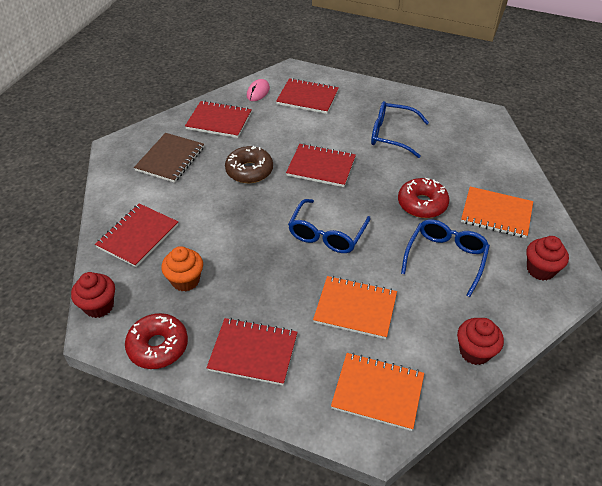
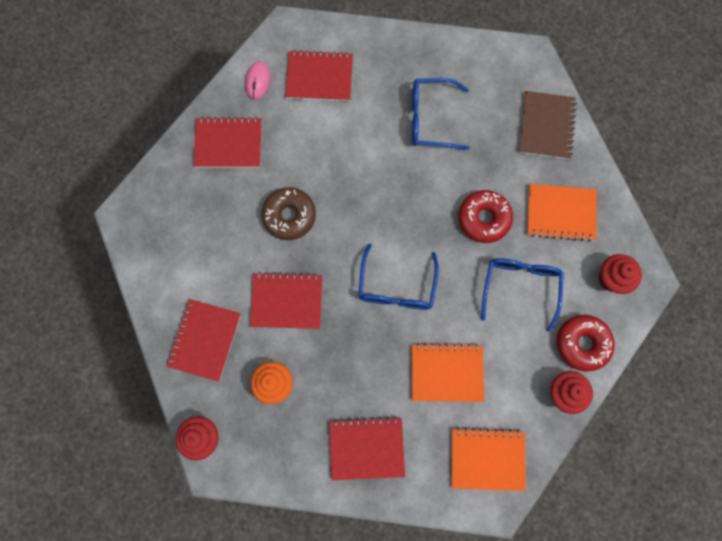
camera: 15 degrees left, 30 degrees up
red donut [125,313,188,369] -> red donut moved to [557,315,615,372]
brown notebook [134,133,204,183] -> brown notebook moved to [519,91,577,159]
red notebook [286,144,356,187] -> red notebook moved to [250,272,322,329]

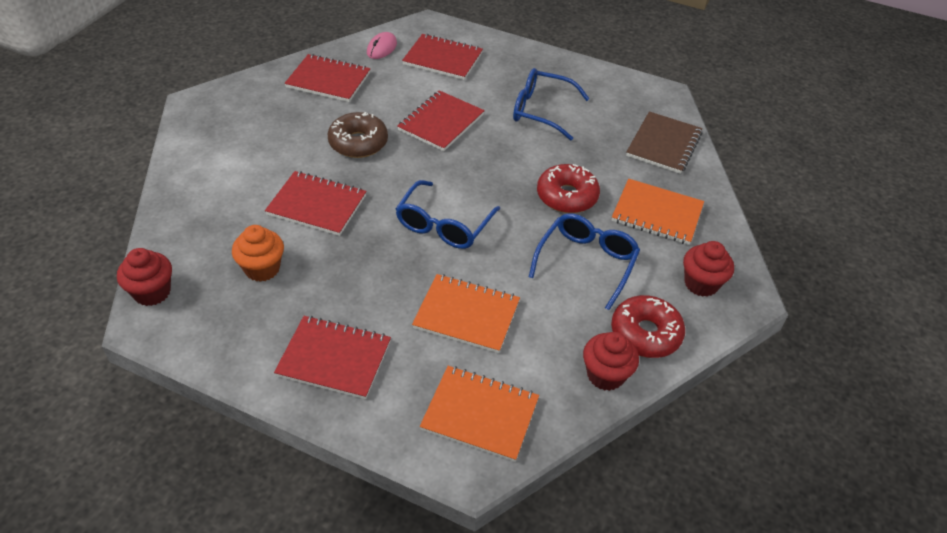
camera: 15 degrees right, 30 degrees down
red notebook [166,299,241,382] -> red notebook moved to [397,90,485,151]

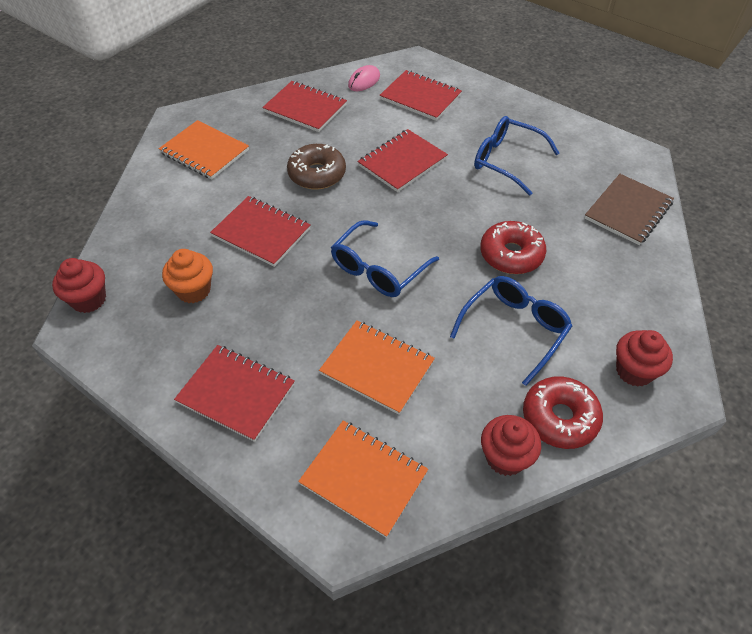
camera: 15 degrees right, 5 degrees up
orange notebook [612,179,704,245] -> orange notebook moved to [159,120,249,180]

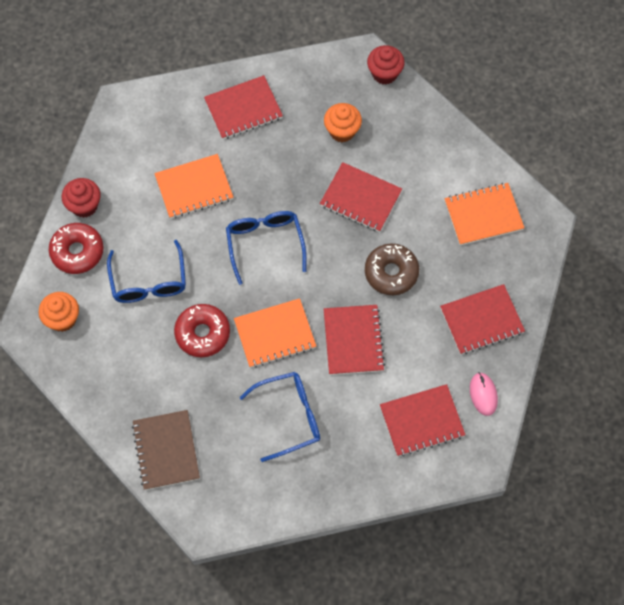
camera: 130 degrees right, 15 degrees up
red notebook [210,196,311,267] -> red notebook turned 45 degrees clockwise [320,162,402,232]
orange notebook [298,421,428,538] -> orange notebook moved to [234,298,316,368]
red cupcake [616,330,673,387] -> orange cupcake [39,292,79,332]

